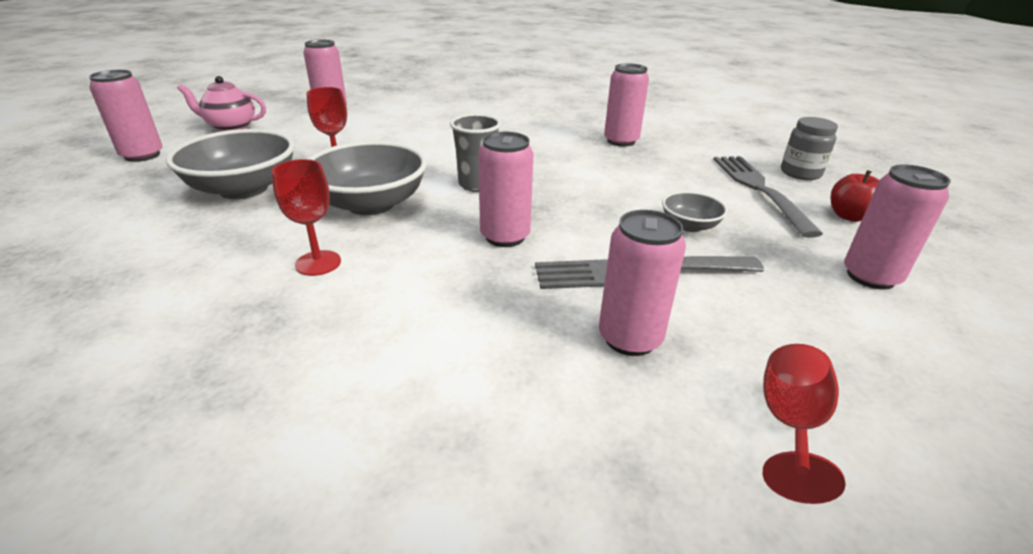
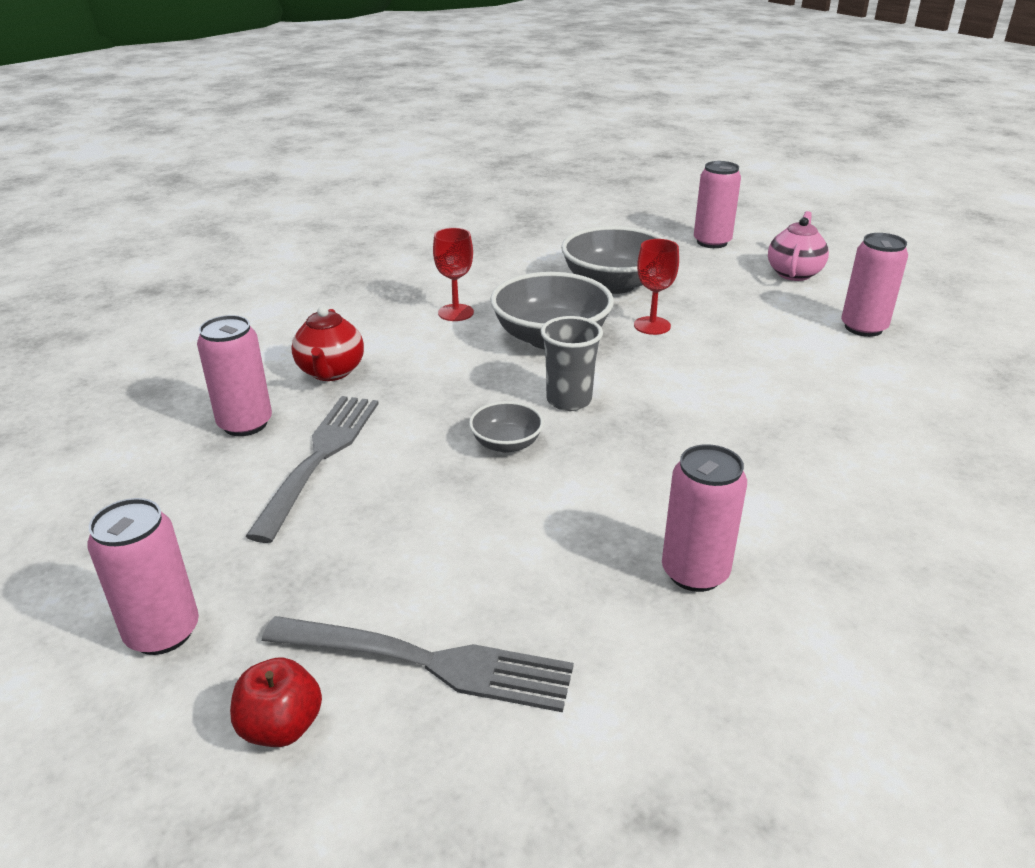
camera: 110 degrees right, 0 degrees up
pink can [478,132,534,247] -> none
grey bowl [662,191,728,232] -> grey bowl moved to [469,401,544,453]
red goblet [763,344,846,504] -> none
grey jar [781,117,838,180] -> none
none -> red teapot [291,306,364,381]

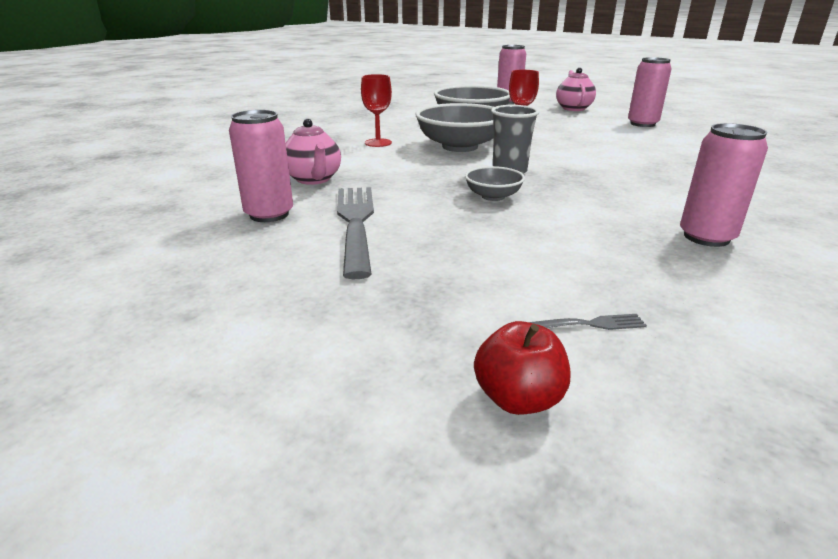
camera: 20 degrees left, 5 degrees down
pink can [87,498,199,655] -> none
grey fork [262,616,574,712] -> grey fork [529,314,647,330], size x0.41
red teapot [291,306,364,381] -> pink teapot [286,119,341,185]

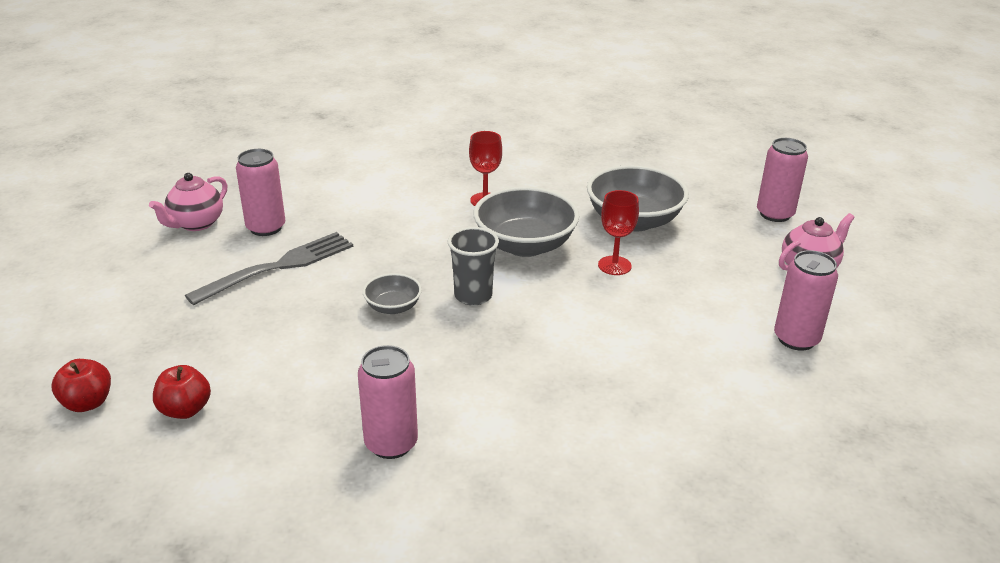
camera: 55 degrees right, 5 degrees up
pink teapot [286,119,341,185] -> pink teapot moved to [149,173,228,231]
grey fork [529,314,647,330] -> red apple [153,365,211,419]

